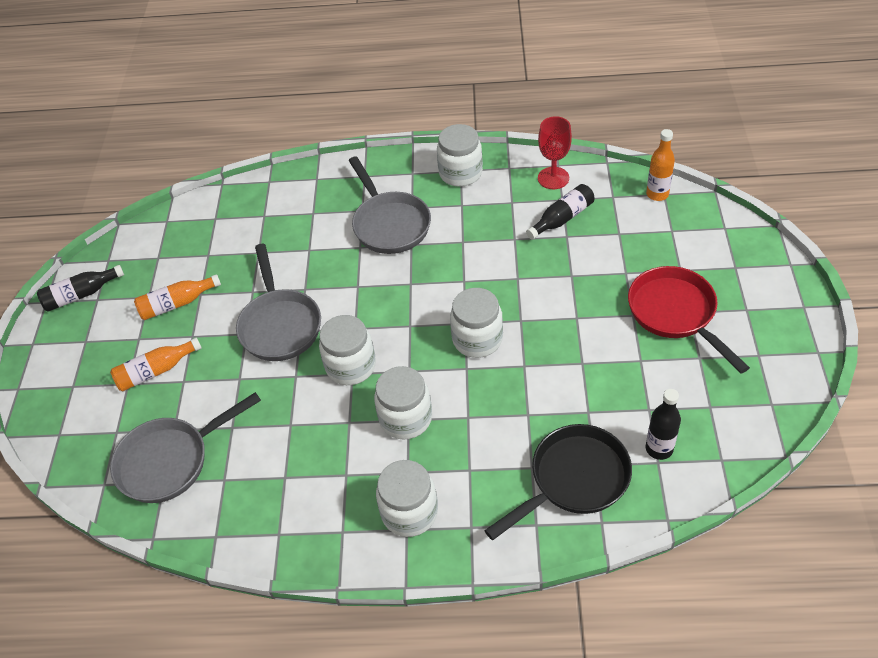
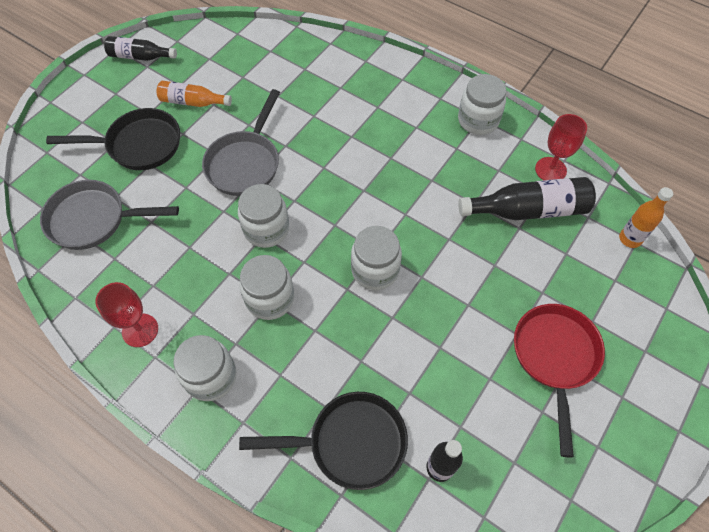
camera: 30 degrees right, 10 degrees up
orange bottle [110,338,202,391] -> black pan [46,108,180,170]
grey pan [349,156,431,254] -> none
black bottle [526,184,594,240] -> black bottle [458,177,596,220], size x1.60
none -> red goblet [95,282,158,347]

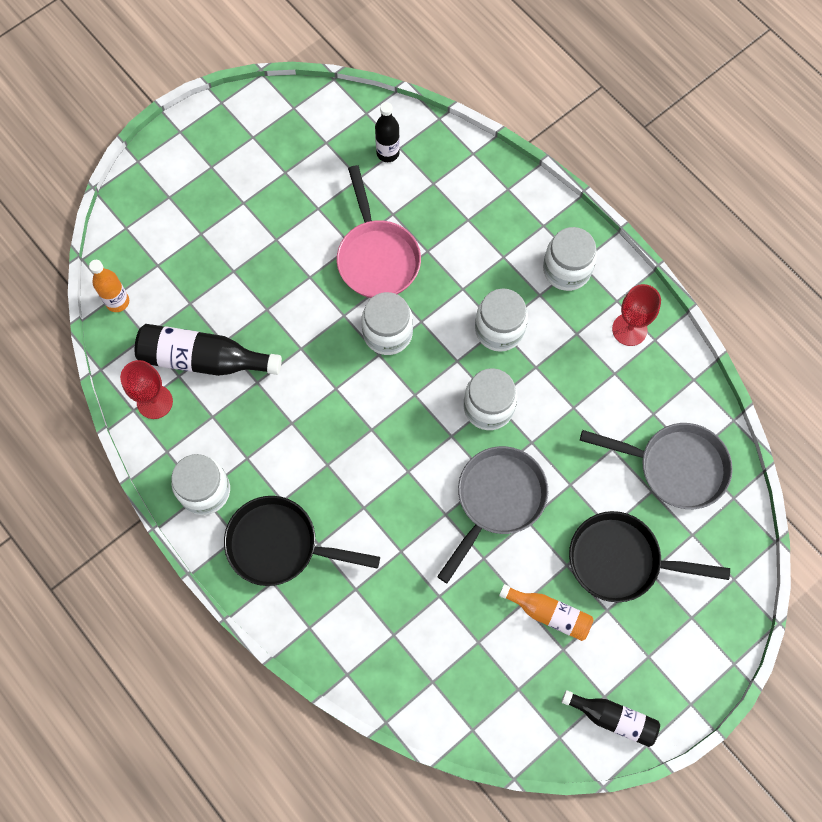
camera: 165 degrees left, 10 degrees up
black pan [239,392,408,490] -> black pan moved to [224,496,380,586]
red pan [514,304,605,457] -> none
none -> pink pan [337,165,421,298]

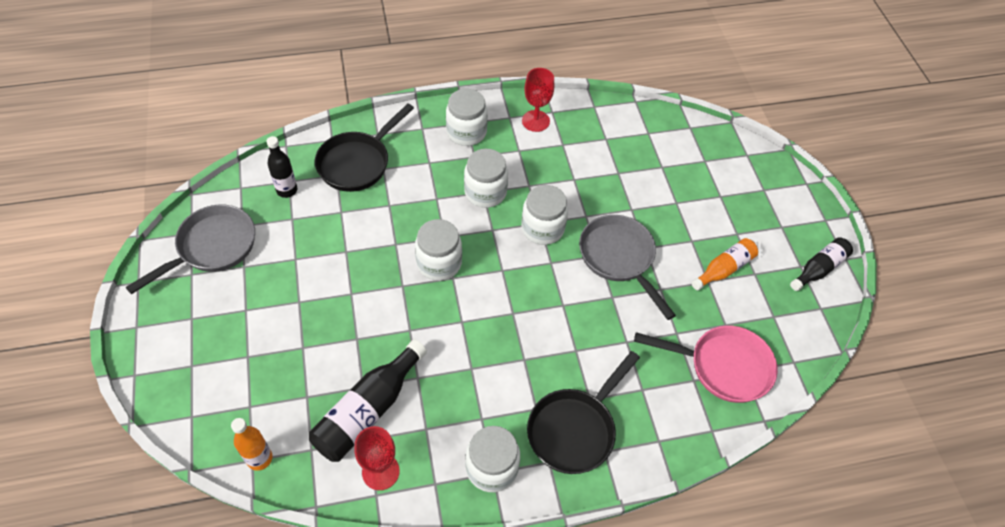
camera: 65 degrees left, 15 degrees down
pink pan [337,165,421,298] -> pink pan moved to [634,326,778,403]
black pan [569,511,730,602] -> black pan moved to [315,103,414,192]
grey pan [580,423,733,509] -> grey pan moved to [126,204,255,294]

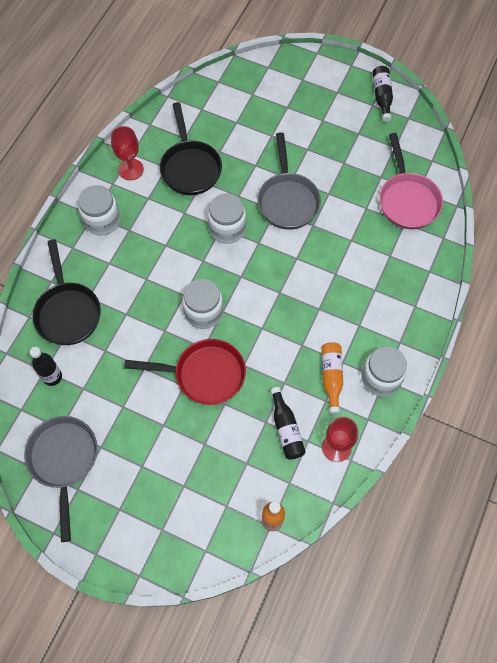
camera: 50 degrees left, 10 degrees up
black bottle [309,340,427,462] -> black bottle [270,387,306,460], size x0.62
white jar [464,149,508,208] -> none
black pan [527,351,640,474] -> black pan moved to [160,102,222,195]
grey pan [579,215,676,320] -> grey pan turned 105 degrees counterclockwise [257,132,321,230]
pink pan [634,326,778,403] -> pink pan turned 120 degrees clockwise [379,133,443,229]
orange bottle [691,238,758,290] -> orange bottle moved to [322,342,343,414]
none -> red pan [124,339,246,405]

